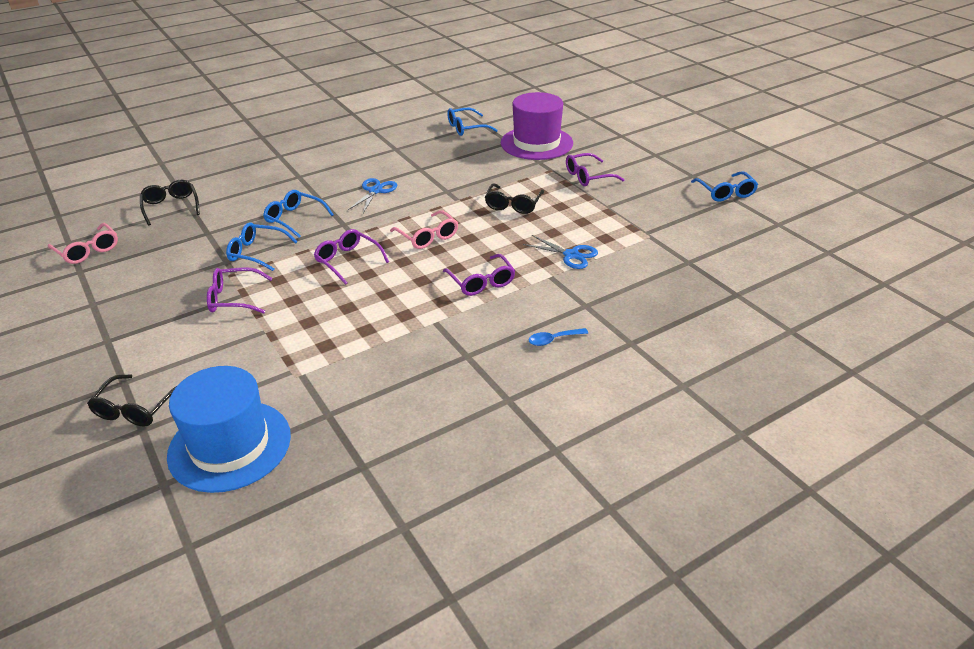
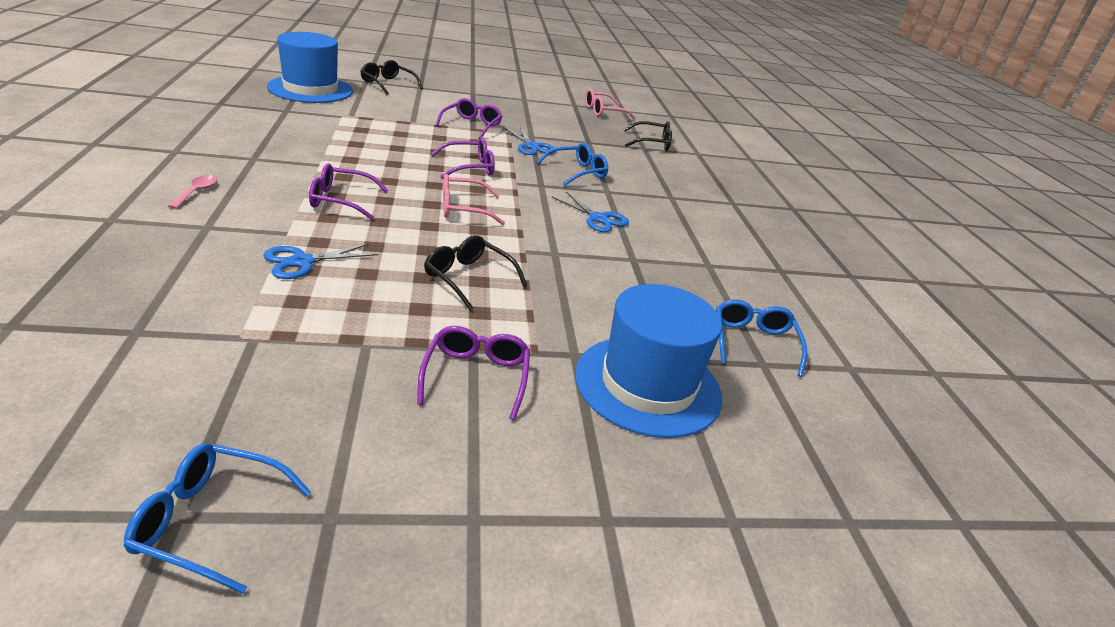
camera: 110 degrees right, 5 degrees down
blue glasses [226,222,298,271] -> blue scissors [505,127,556,155]
purple hat [501,92,573,160] -> blue hat [575,284,722,438]
blue spoon [528,328,588,346] -> pink spoon [168,175,217,209]

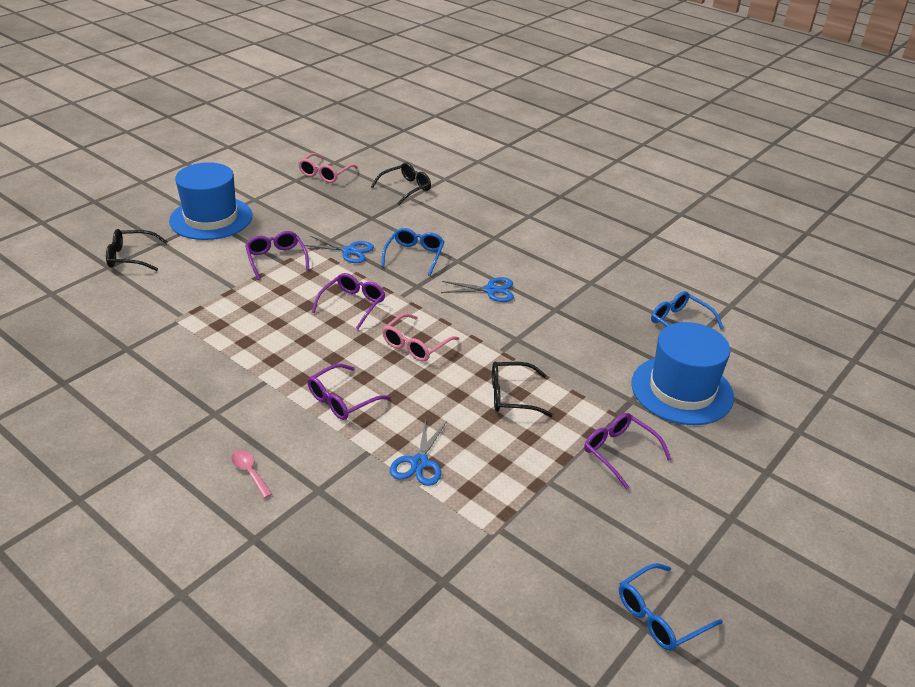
camera: 40 degrees left, 5 degrees up
blue hat [267,32,353,103] -> blue hat moved to [169,162,252,240]

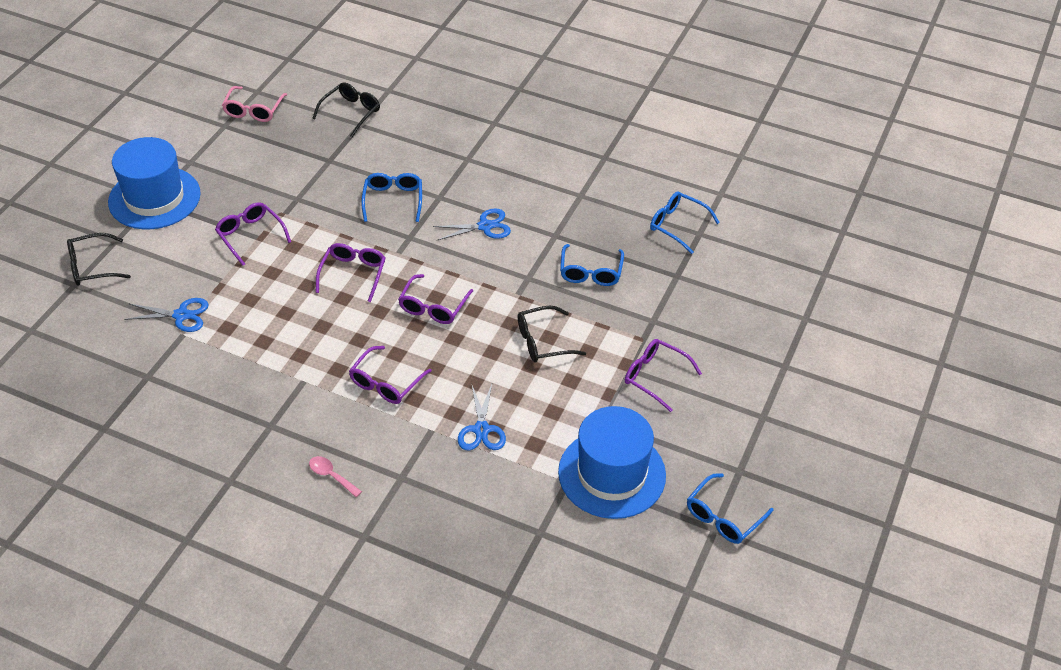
camera: 15 degrees left, 10 degrees up
blue scissors [304,236,374,263] -> blue scissors moved to [124,298,209,332]
pink glasses [382,313,459,362] -> purple glasses [398,274,473,324]
blue hat [631,322,734,425] -> blue hat moved to [558,406,666,519]
none -> blue glasses [560,244,624,286]

